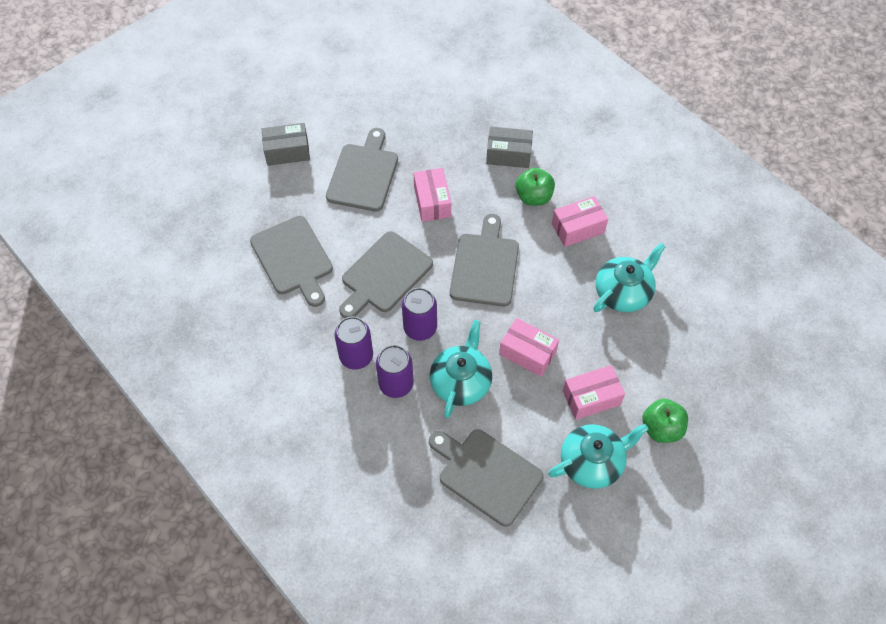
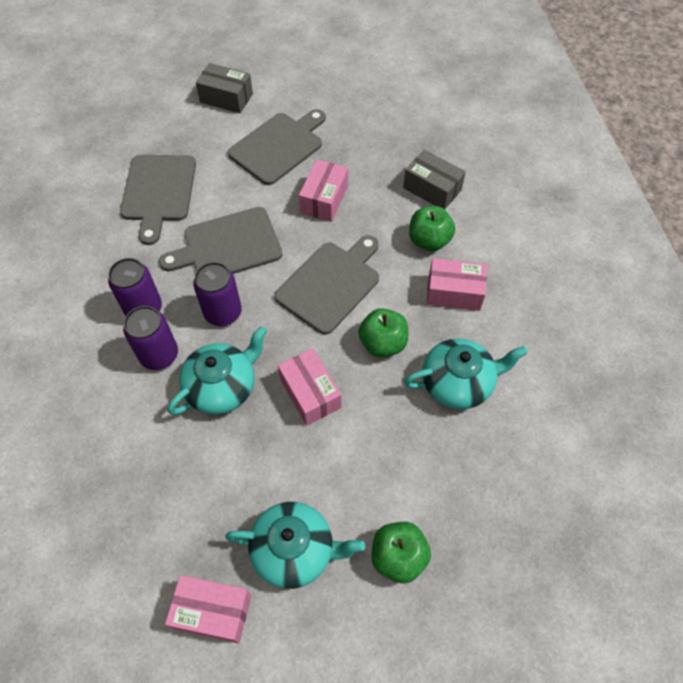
camera: 30 degrees right, 0 degrees up
grey cutting board [429,429,544,527] -> none
pink box [563,365,625,420] -> pink box moved to [165,575,251,643]
none -> green apple [358,308,408,357]

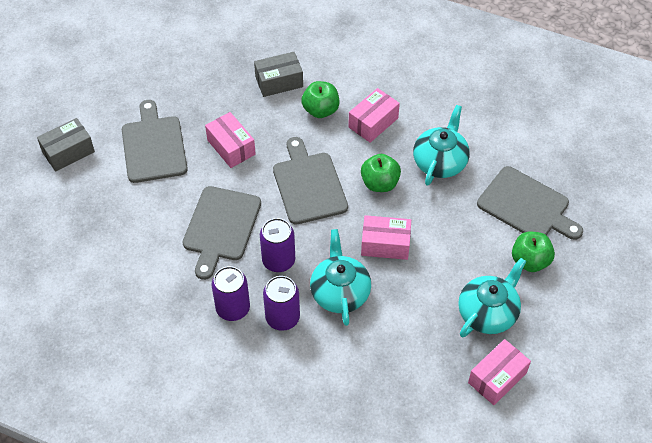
camera: 55 degrees left, 5 degrees down
grey cutting board [120,155,196,245] -> grey cutting board moved to [477,166,583,240]

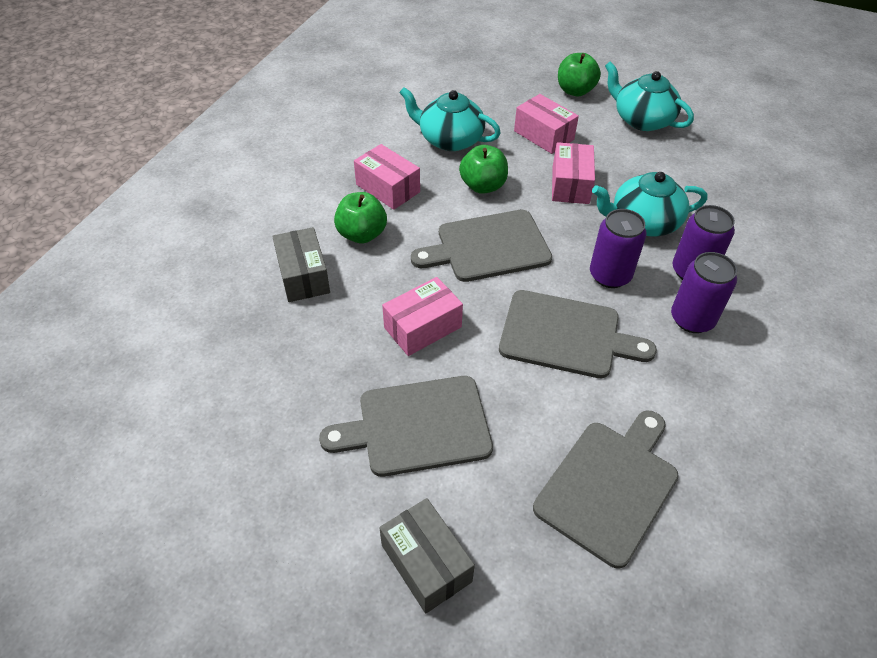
camera: 90 degrees left, 5 degrees down
pink box [468,339,531,405] -> pink box moved to [514,94,579,154]
grey cutting board [477,166,583,240] -> grey cutting board moved to [533,411,678,569]

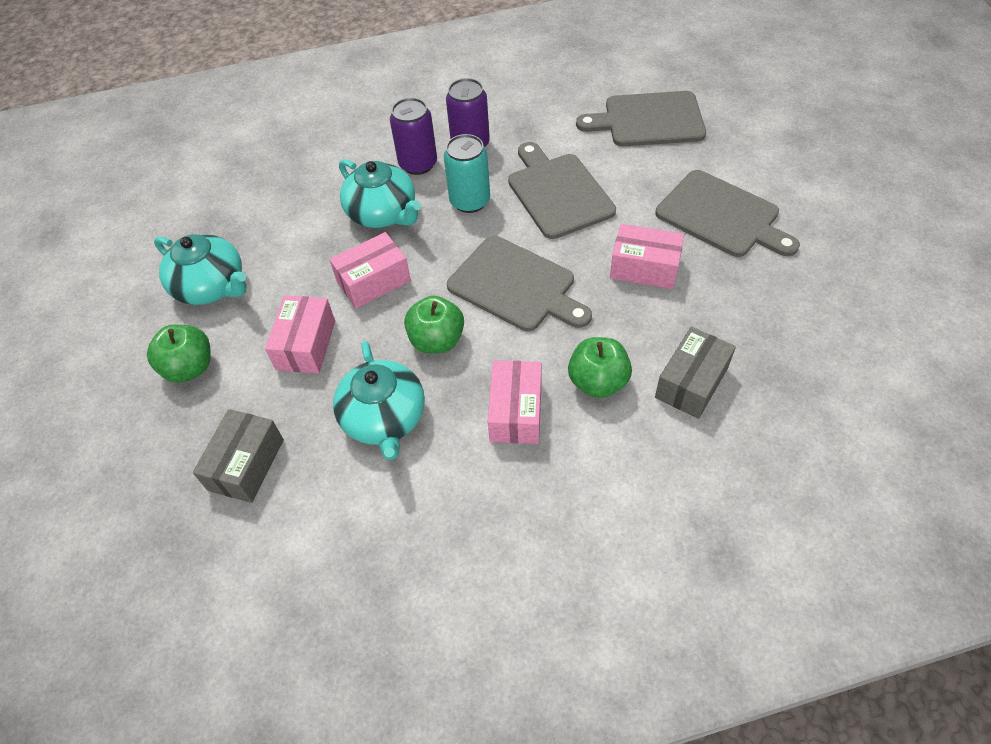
camera: 125 degrees left, 5 degrees up
grey box [379,498,475,613] -> grey box moved to [193,409,284,503]
purple can [590,209,647,288] -> turquoise can [444,134,490,213]
turquoise teapot [605,61,694,131] -> turquoise teapot turned 60 degrees counterclockwise [154,234,246,305]

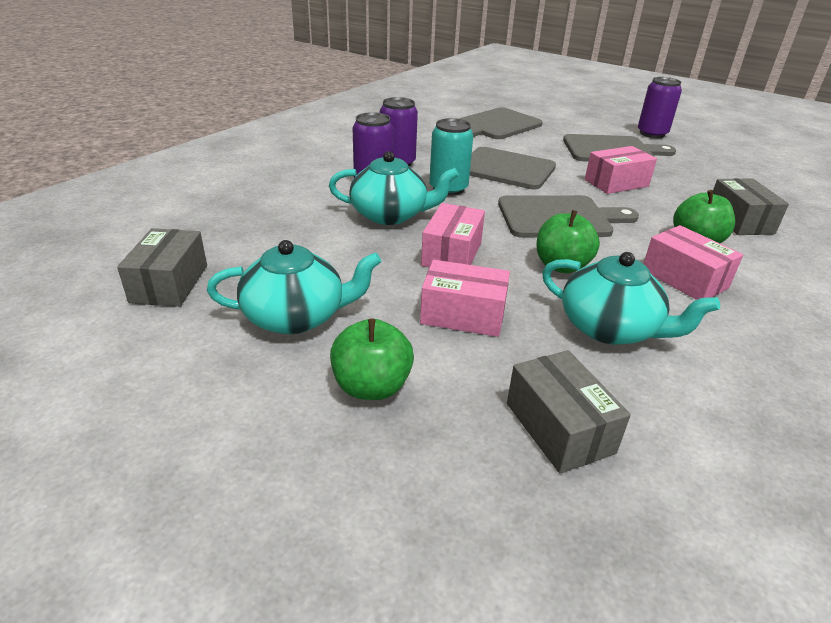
camera: 45 degrees left, 20 degrees down
pink box [265,295,335,374] -> pink box turned 45 degrees counterclockwise [420,260,510,337]
none -> grey box [117,228,207,307]
none -> purple can [638,77,682,138]

